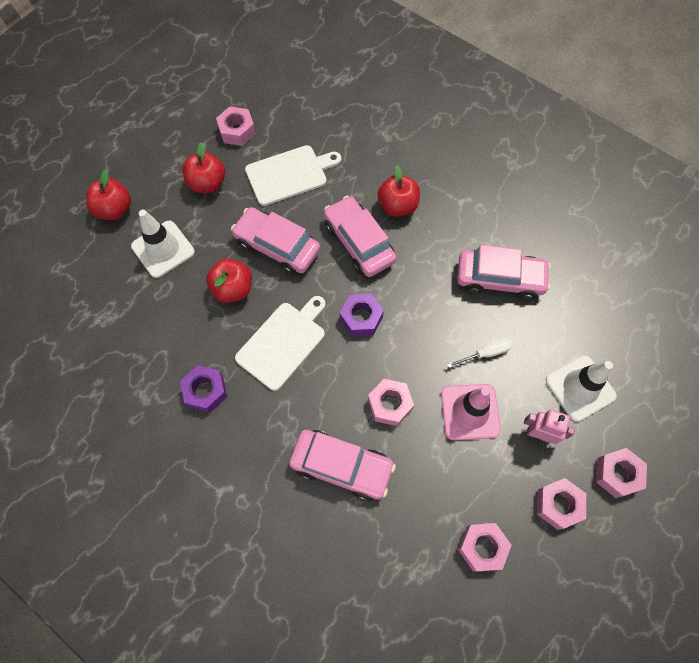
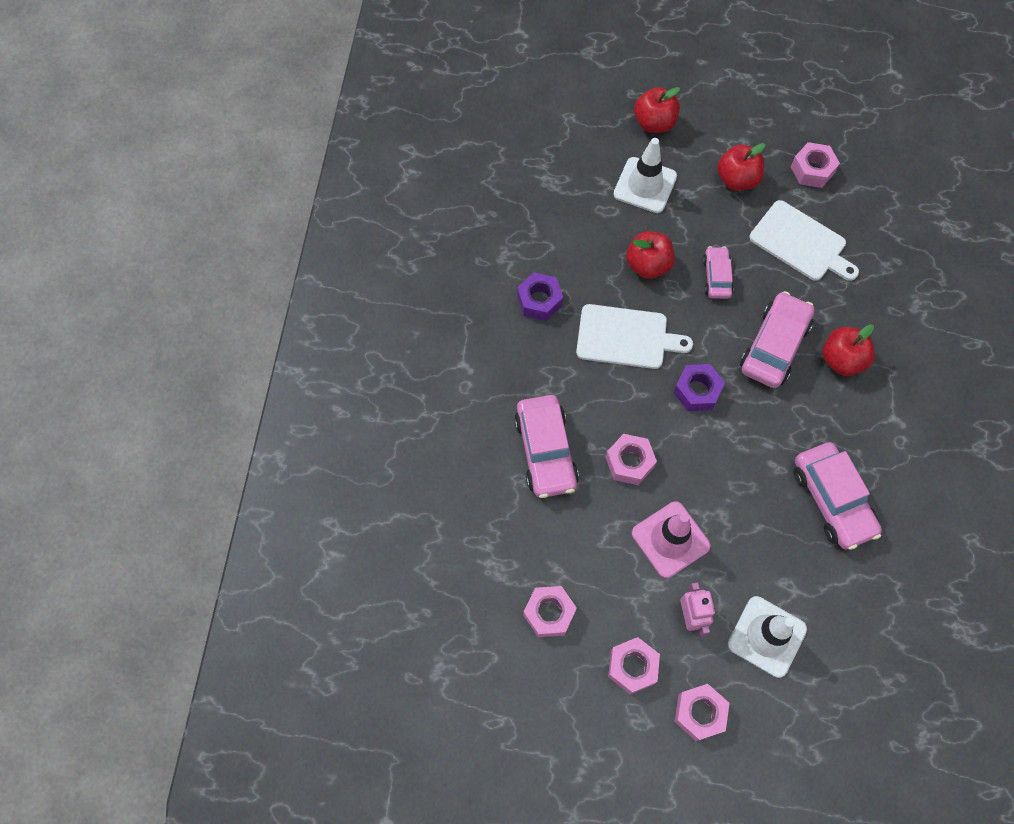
camera: 60 degrees right, 0 degrees up
pink car [231,207,320,275] -> pink car [703,246,734,299], size x0.58
white screwdriver [447,338,513,368] -> none

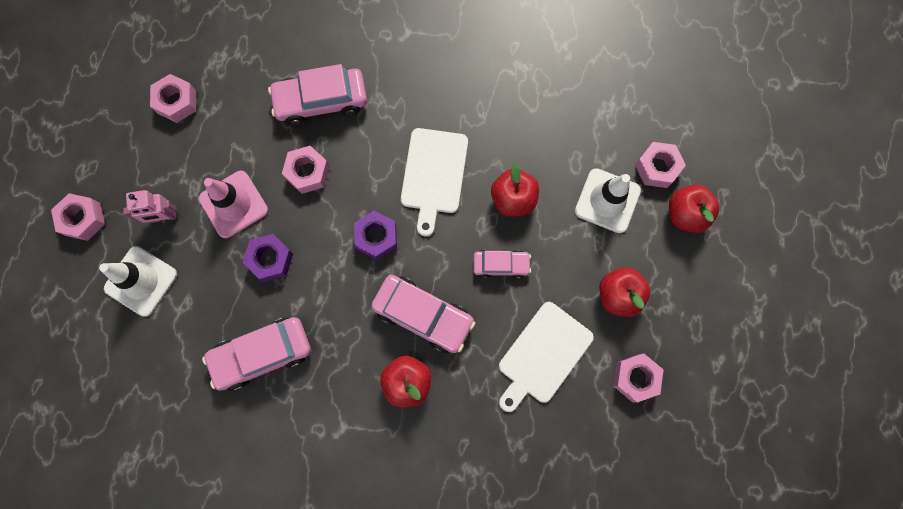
camera: 90 degrees right, 10 degrees up
purple nut [517,272,563,321] -> purple nut moved to [243,234,293,282]
pink nut [608,637,660,694] -> pink nut moved to [635,142,686,188]

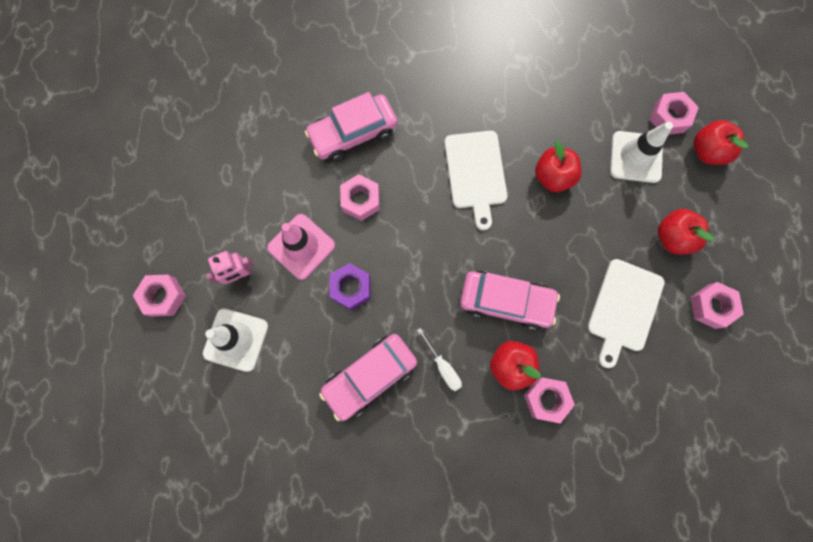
camera: 15 degrees left, 0 degrees up
pink nut [150,74,196,123] -> pink nut moved to [524,377,575,423]
purple nut [354,211,397,260] -> none
pink car [473,250,531,279] -> none
none -> white screwdriver [417,328,462,391]

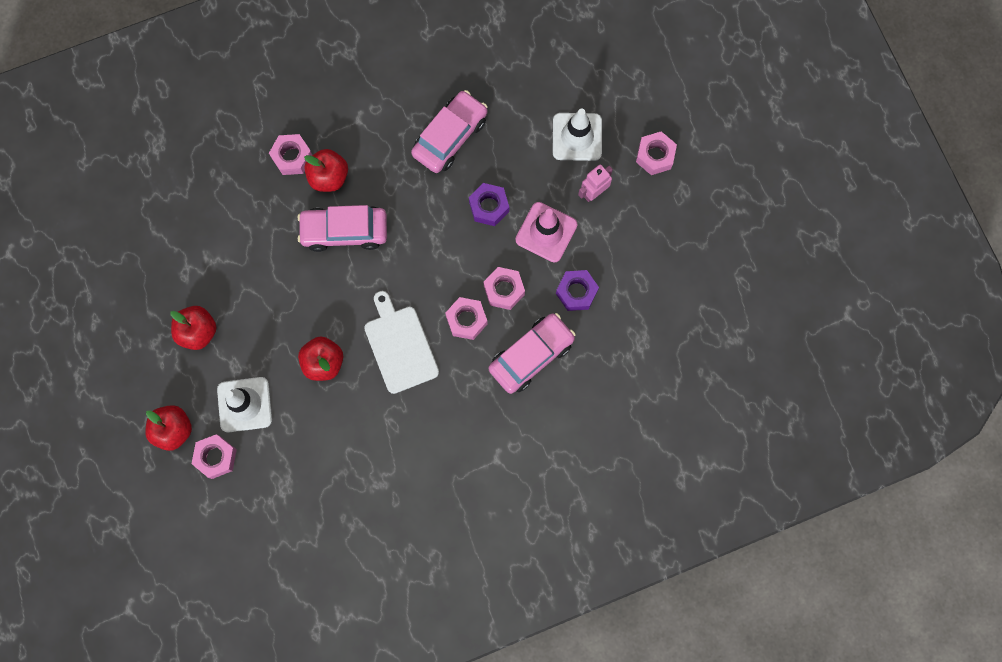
camera: 165 degrees right, 0 degrees up
white screwdriver [417,328,462,391] -> none
white cutting board [588,259,665,368] -> none
pink nut [691,282,744,329] -> pink nut moved to [445,297,488,340]
none -> purple nut [556,270,599,311]

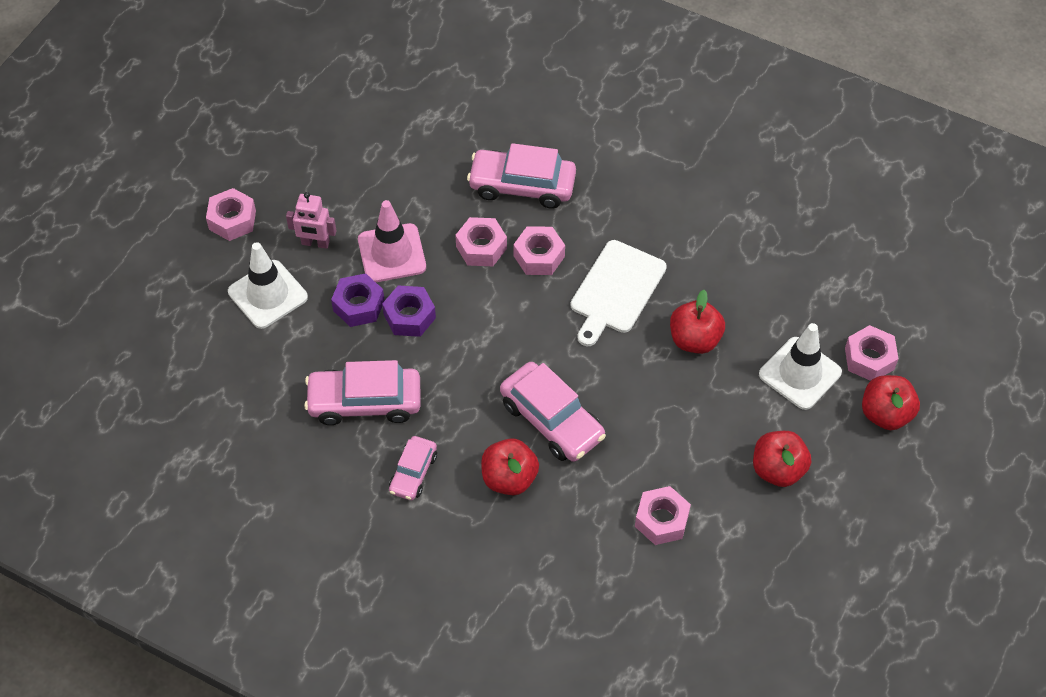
camera: 130 degrees left, 20 degrees down
pink nut [269,134,312,175] -> pink nut moved to [635,486,691,545]
purple nut [556,270,599,311] -> purple nut moved to [331,273,385,327]
none -> pink car [389,436,437,500]

